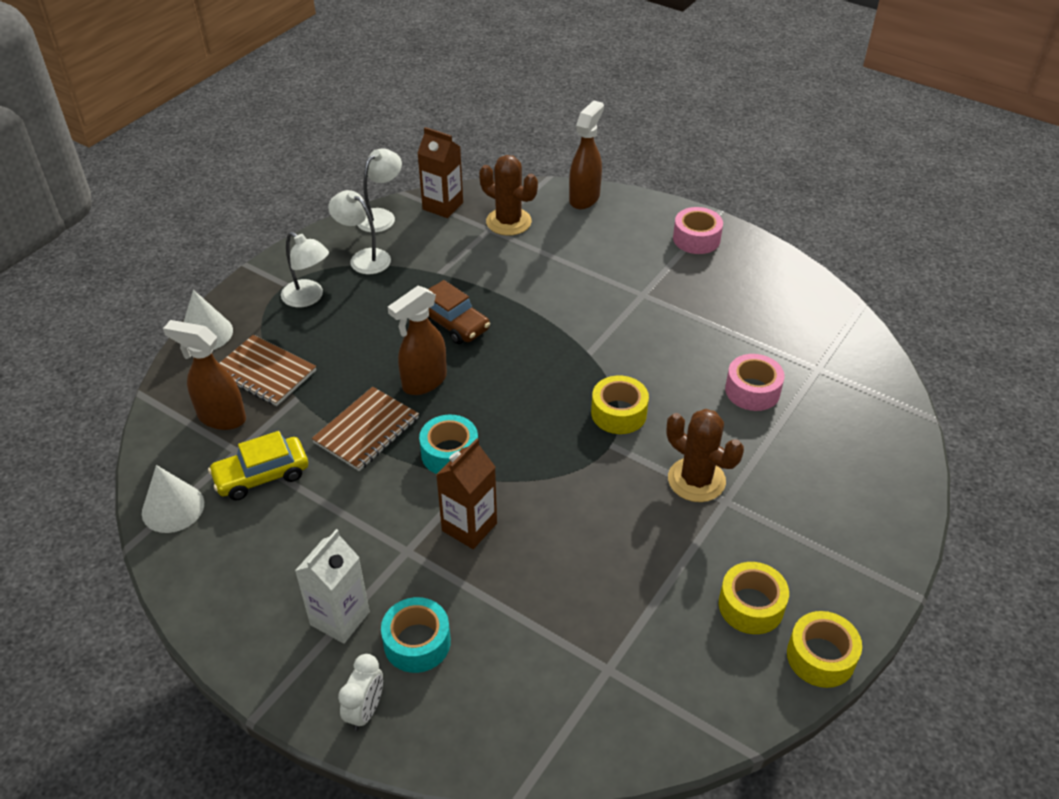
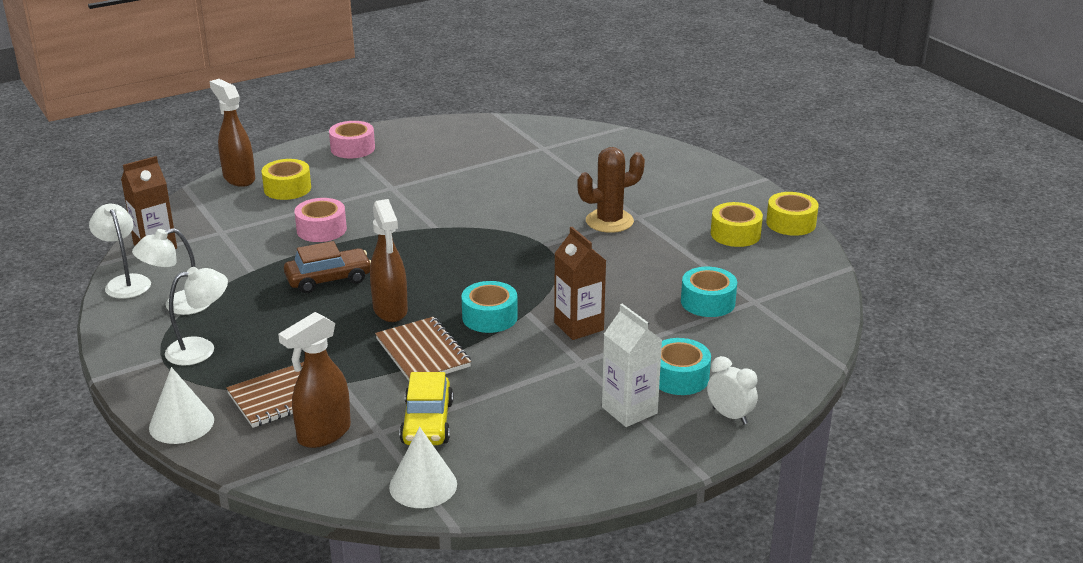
camera: 65 degrees left, 15 degrees down
brown cactus [479,155,538,236] -> none
yellow tape [591,375,649,434] -> yellow tape moved to [262,159,311,200]
pink tape [725,354,785,411] -> pink tape moved to [294,198,347,242]
none -> turquoise tape [681,267,737,317]

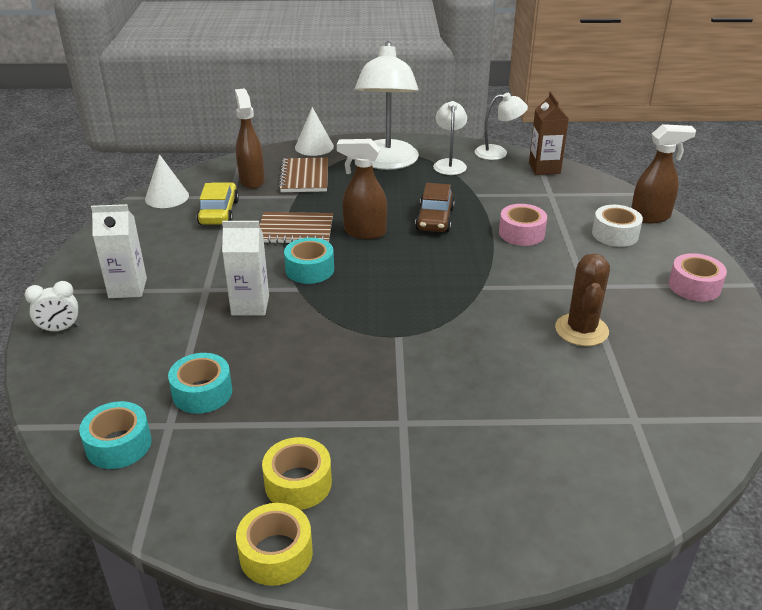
camera: 120 degrees right, 5 degrees up
white lamp [165,267,228,366] -> white lamp [355,41,419,170], size x1.90
yellow tape [262,159,311,200] -> white tape [592,205,643,247]
yellow car [399,372,453,445] -> yellow car turned 60 degrees clockwise [197,182,239,225]
brown carton [554,227,606,340] -> white carton [222,221,269,315]
brown cactus [577,147,645,233] -> brown cactus moved to [555,253,610,346]
turquoise tape [659,338,711,395] -> turquoise tape moved to [79,401,151,469]

